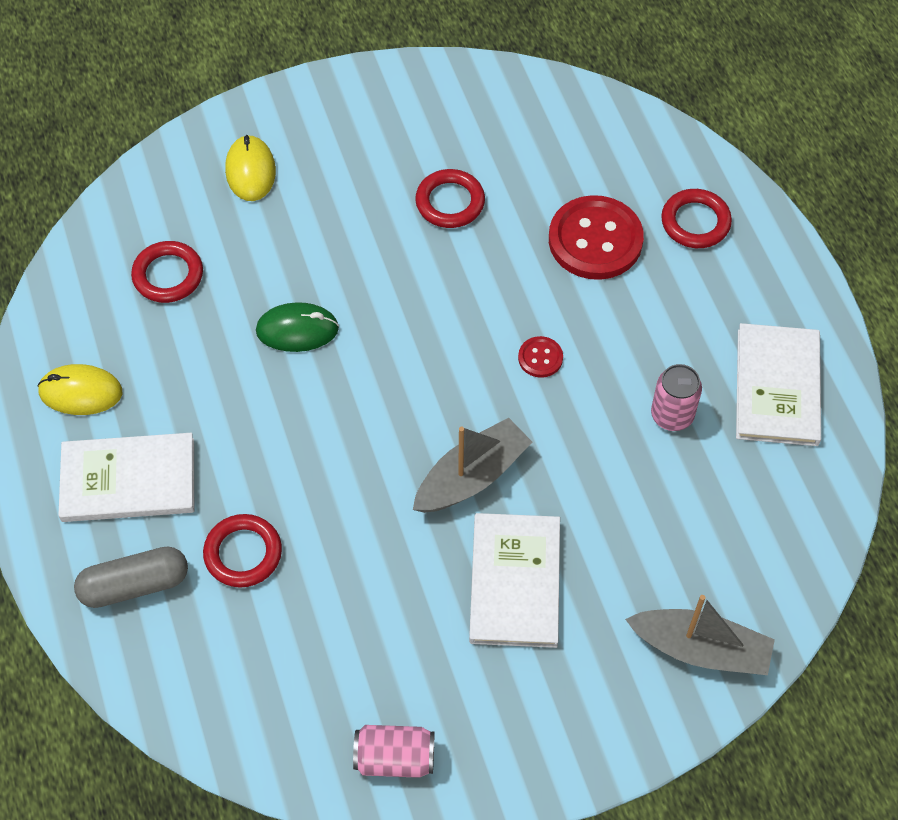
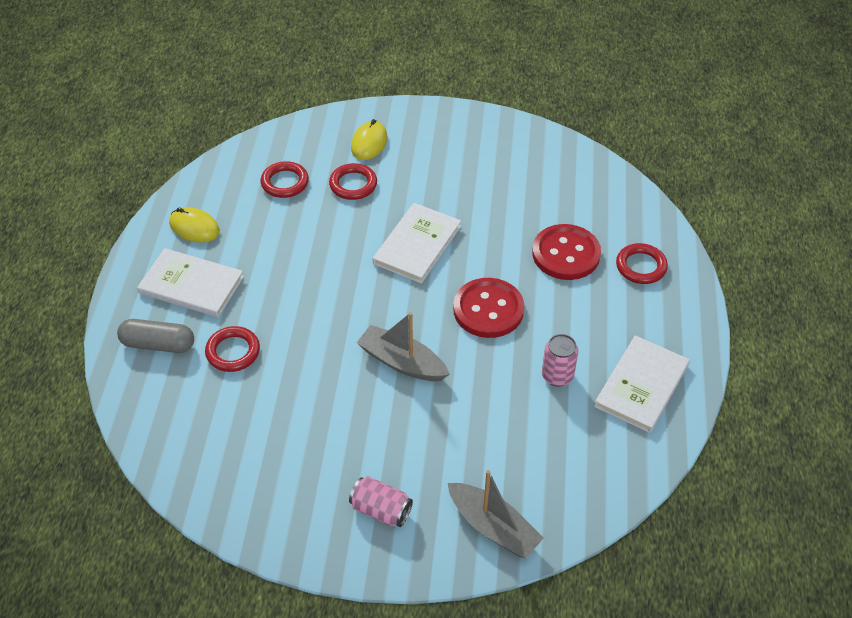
camera: 25 degrees right, 10 degrees down
green mouse [256,302,339,352] -> none
pink can [353,725,434,778] -> pink can moved to [349,476,413,527]
grey boat [413,418,532,513] -> grey boat turned 135 degrees counterclockwise [357,312,450,381]
red ring [415,169,485,228] -> red ring moved to [329,163,377,200]
white book [469,513,560,648] -> white book moved to [373,203,461,283]
red button [518,336,563,378] -> red button [453,278,524,338], size x2.19

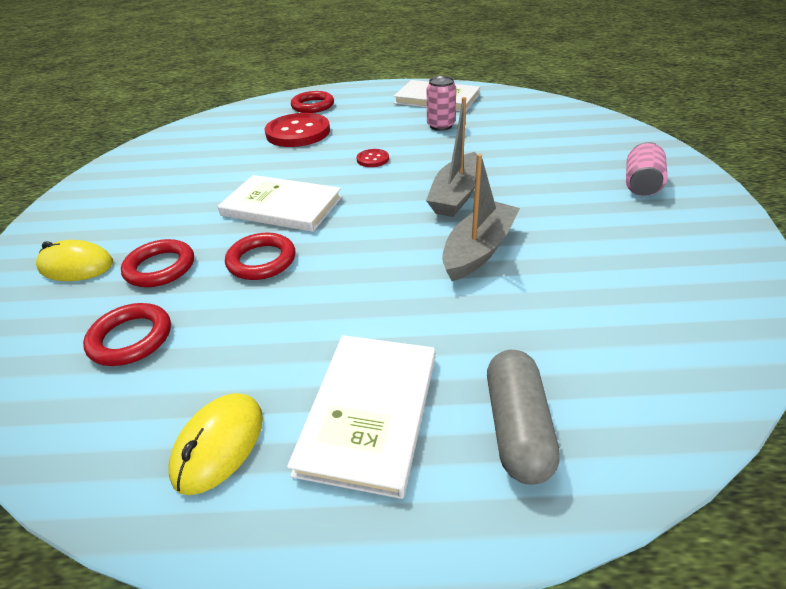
camera: 95 degrees left, 10 degrees down
red ring [205,326,260,372] -> red ring moved to [225,233,295,280]
grey boat [448,470,544,559] -> grey boat moved to [442,154,520,281]
red button [453,278,524,338] -> red button [356,149,389,167], size x0.46

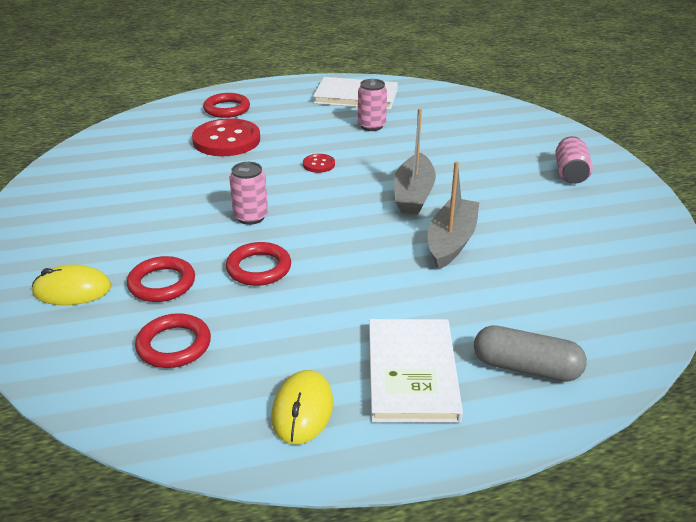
camera: 15 degrees left, 5 degrees down
white book [217,175,342,232] -> pink can [229,162,268,225]
grey capsule [487,350,560,485] -> grey capsule turned 60 degrees counterclockwise [474,325,587,382]

